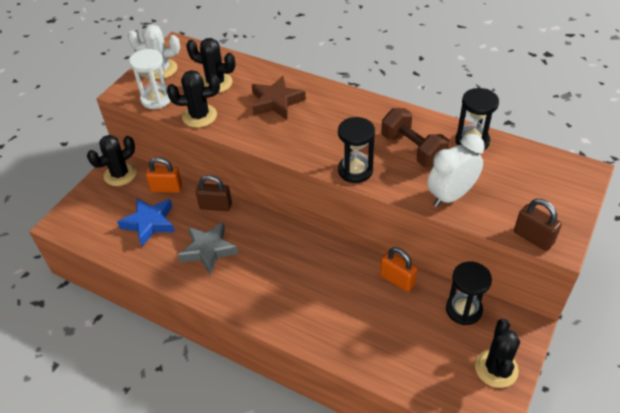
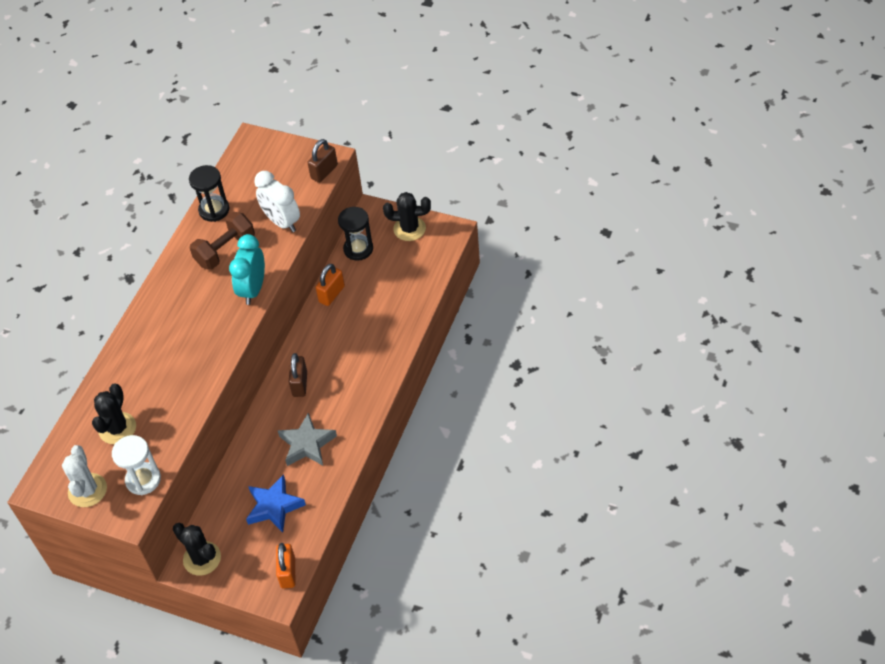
camera: 95 degrees left, 5 degrees up
orange padlock [146,157,182,193] -> orange padlock moved to [276,543,295,589]
black cactus [167,70,220,128] -> none
brown padlock [196,175,232,211] -> brown padlock moved to [289,353,307,397]
brown star [252,76,306,120] -> none
black hourglass [338,117,375,183] -> turquoise clock [229,234,265,305]

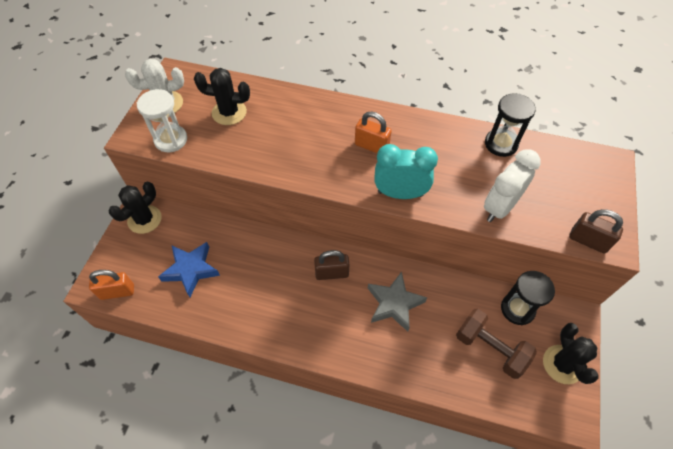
camera: 80 degrees right, 5 degrees up
brown dumbbell [190,212,255,270] -> brown dumbbell moved to [456,309,537,379]
grey star [278,413,337,466] -> grey star moved to [368,271,427,332]
orange padlock [316,264,345,306] -> orange padlock moved to [355,111,392,153]

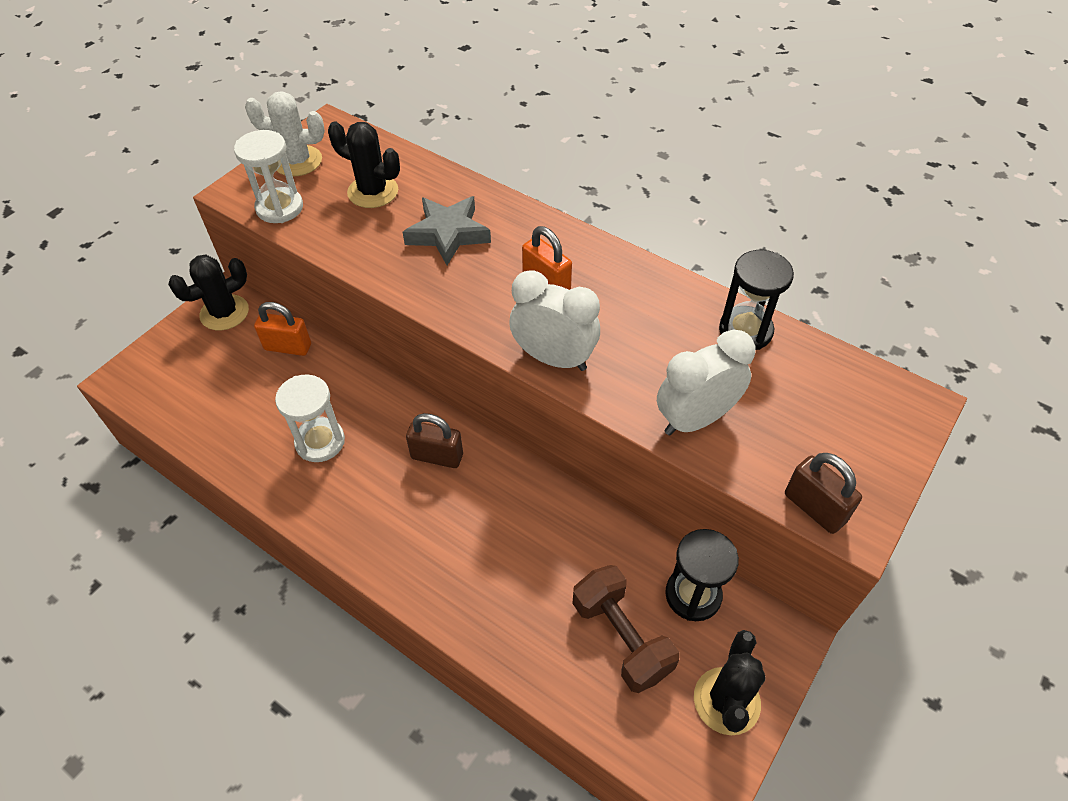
camera: 20 degrees right, 5 degrees down
orange padlock [89,270,134,300] -> orange padlock moved to [254,302,311,356]
blue star [158,242,220,297] -> none
grey star [368,271,427,332] -> grey star moved to [403,196,491,265]
turquoise clock [374,144,438,199] -> white clock [509,270,600,371]
none -> white hourglass [275,374,345,462]

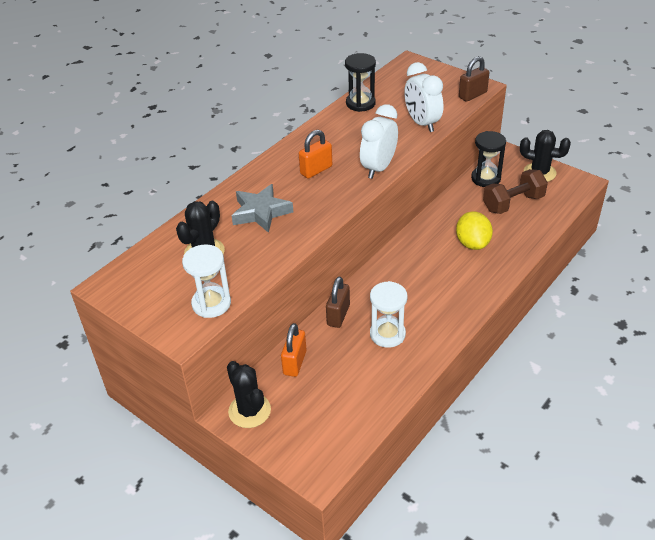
camera: 85 degrees left, 10 degrees down
white cactus [245,91,325,176] -> none
brown padlock [406,413,463,468] -> brown padlock moved to [326,277,350,328]
none -> yellow lemon [456,212,493,250]

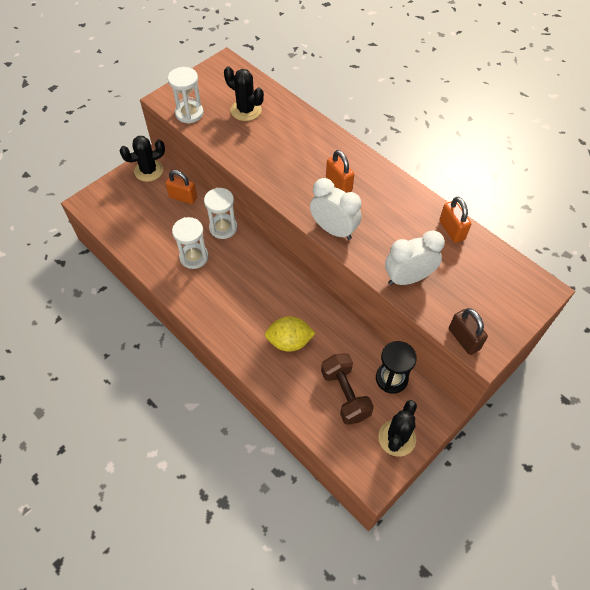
camera: 95 degrees right, 15 degrees up
grey star [232,184,293,233] -> none
brown padlock [326,277,350,328] -> white hourglass [204,188,237,239]
black hourglass [345,53,376,112] -> orange padlock [439,197,471,243]

